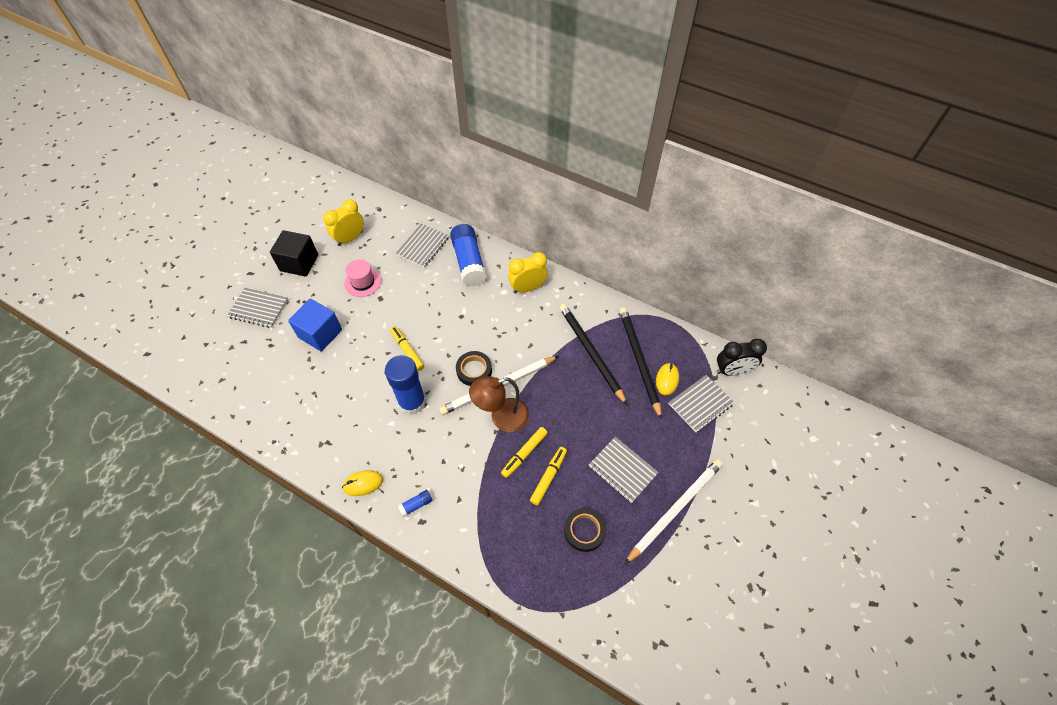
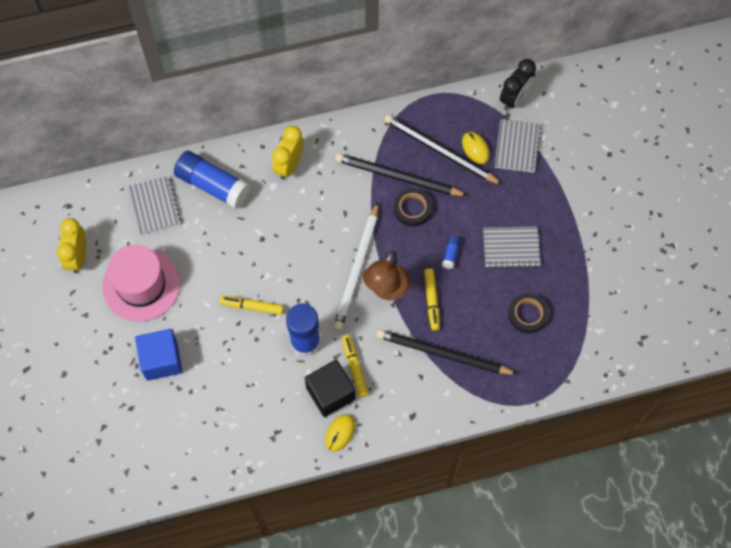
camera: 45 degrees left, 10 degrees up
grey notebook [227,288,288,328] -> none
black cube [270,230,318,277] -> black cube moved to [305,360,356,417]
pink hat [344,259,381,297] -> pink hat [102,245,180,322], size x1.78
blue glue stick [398,490,433,517] -> blue glue stick moved to [442,236,461,269]
black tape [456,351,492,386] -> black tape moved to [394,188,432,227]
yellow marker [530,447,567,505] -> yellow marker moved to [342,335,368,397]
white pencil [625,459,723,564] -> none
none -> black pencil [377,329,518,375]

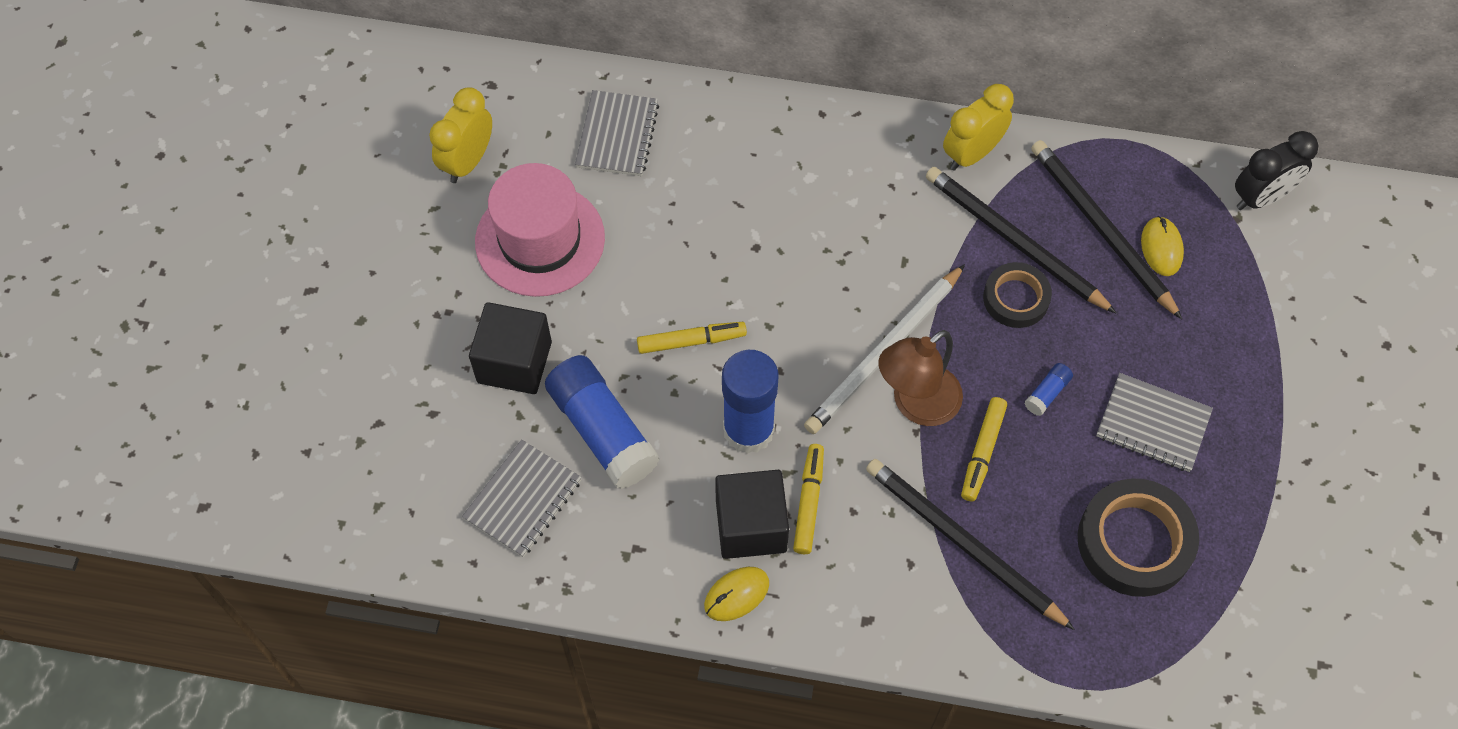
camera: 25 degrees right, 5 degrees down
blue cube [135,329,182,381] -> black cube [469,302,552,394]
blue glue stick [174,151,250,209] -> blue glue stick moved to [545,355,660,489]
yellow marker [220,296,284,315] -> yellow marker turned 135 degrees clockwise [637,322,747,354]
yellow clock [272,126,304,180] -> yellow clock moved to [943,84,1014,171]
grey notebook [495,119,541,173] -> grey notebook moved to [462,439,582,557]
black tape [508,293,549,333] -> black tape [1078,478,1199,597], size x1.62

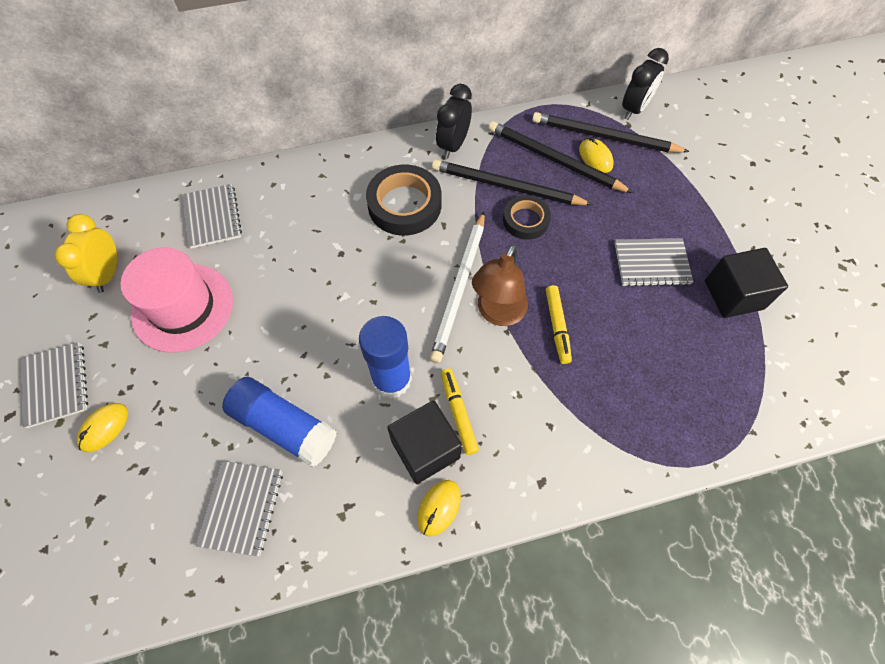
camera: 25 degrees left, 0 degrees up
black cube [469,302,552,394] -> black cube moved to [705,248,788,318]
yellow marker [637,322,747,354] -> none
black pencil [866,459,1075,630] -> black pencil moved to [532,112,690,153]
yellow clock [943,84,1014,171] -> black clock [436,84,472,159]
blue glue stick [1024,363,1073,416] -> none
black tape [1078,478,1199,597] -> black tape moved to [366,165,441,235]
none -> grey notebook [21,342,88,428]
none -> yellow mouse [77,403,128,452]

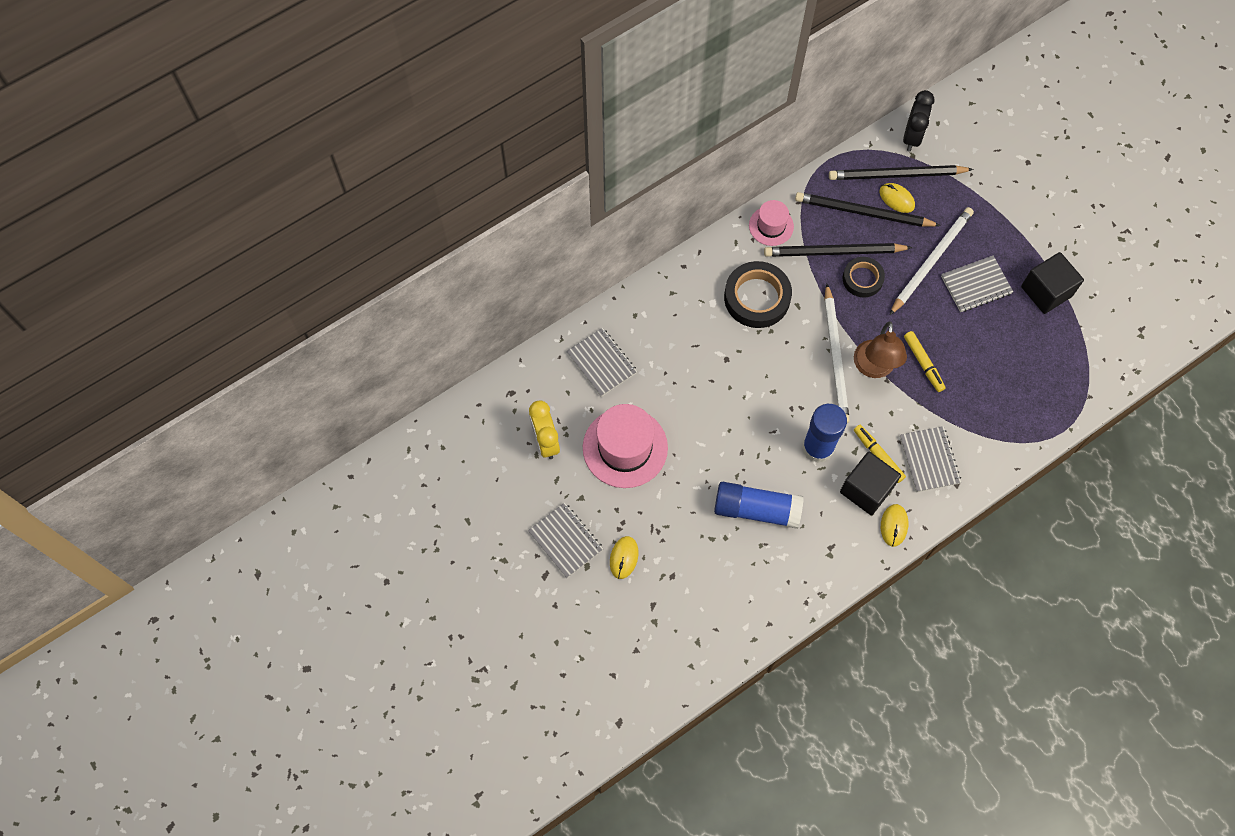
camera: 20 degrees left, 5 degrees up
grey notebook [196,461,283,557] -> grey notebook moved to [899,426,961,492]
black clock [436,84,472,159] -> pink hat [749,200,794,246]
none -> white pencil [890,207,974,315]

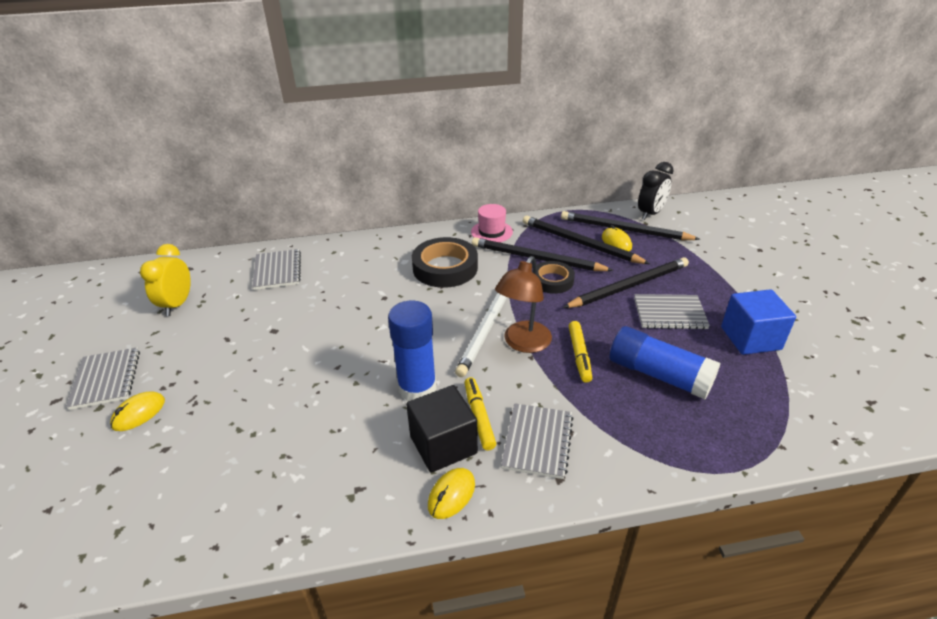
camera: 25 degrees right, 30 degrees down
pink hat [583,404,668,488] -> none
blue glue stick [714,482,804,529] -> blue glue stick moved to [610,326,721,399]
white pencil [890,207,974,315] -> black pencil [563,257,689,308]
black cube [1021,252,1084,314] -> blue cube [721,289,796,355]

